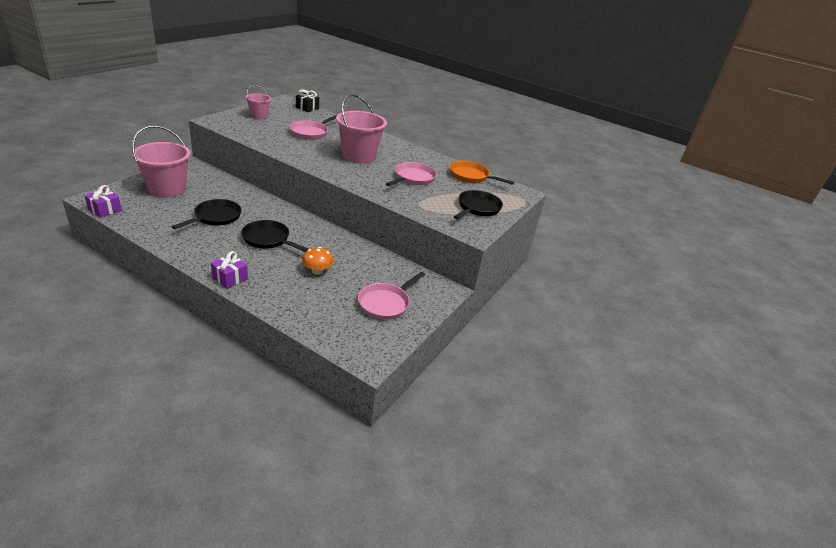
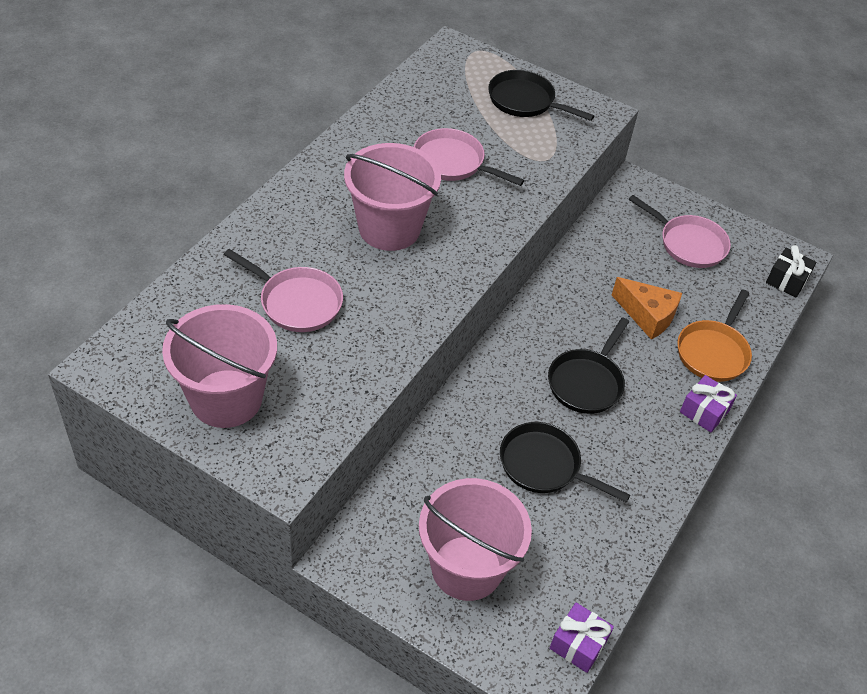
camera: 90 degrees left, 15 degrees up
pink bucket [246,85,271,119] -> pink bucket [162,304,277,428], size x1.85
black gift [296,89,319,112] -> black gift moved to [766,245,816,298]
orange mushroom [302,247,333,275] -> orange cheese [612,277,682,340]
orange pan [450,161,515,185] -> orange pan moved to [677,289,752,382]

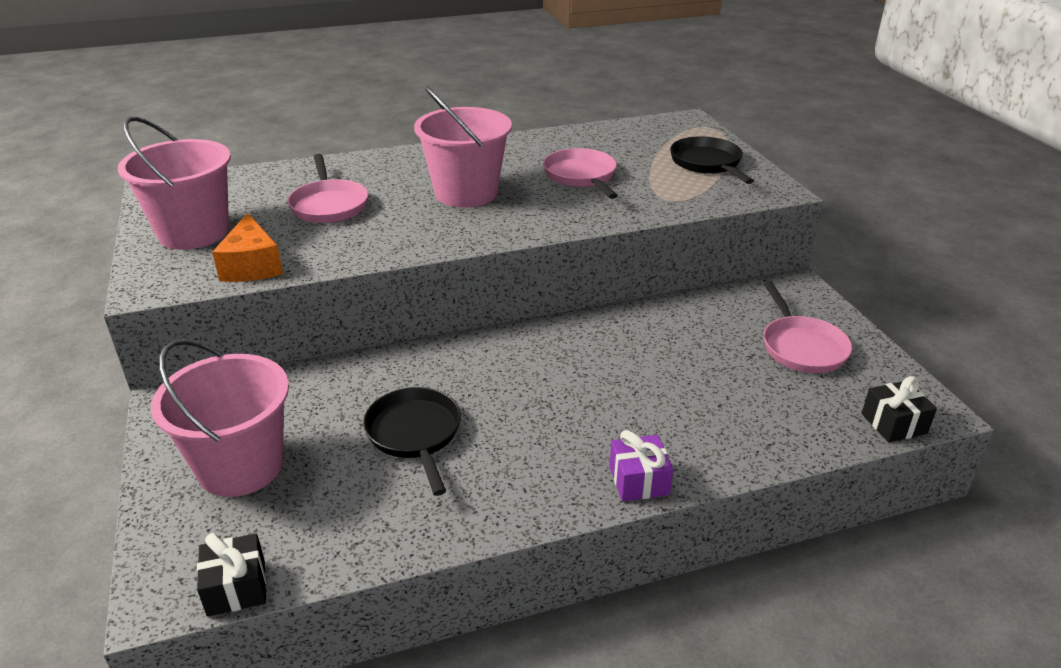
camera: 45 degrees right, 15 degrees down
black pan [548,317,629,414] -> none
purple gift [550,603,614,673] -> black gift [197,533,266,617]
orange cheese [612,277,682,340] -> orange cheese moved to [212,213,283,282]
orange pan [677,289,752,382] -> none

